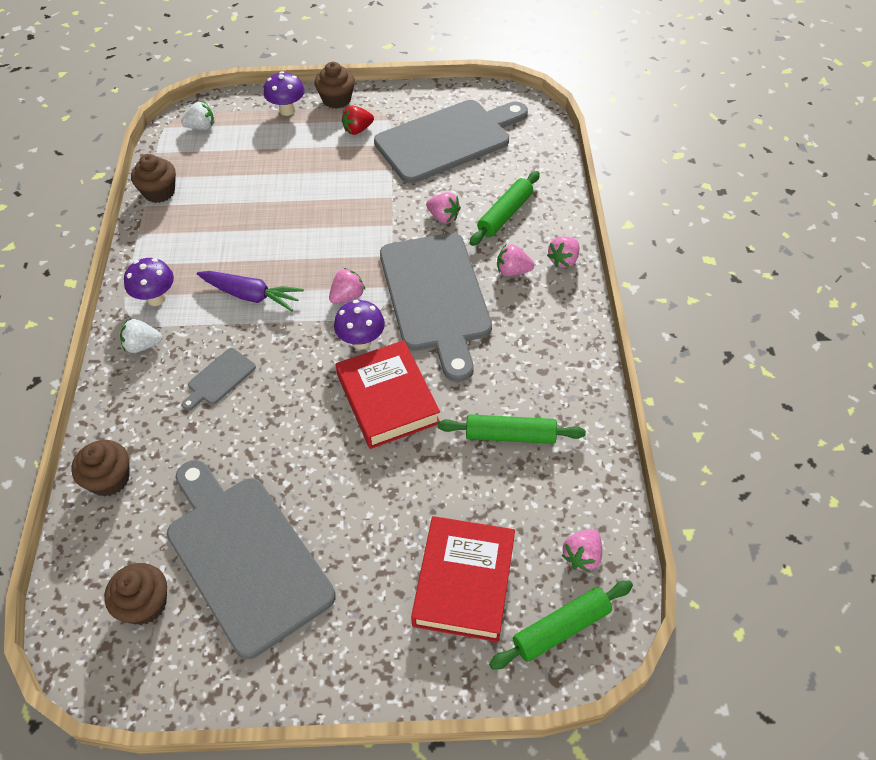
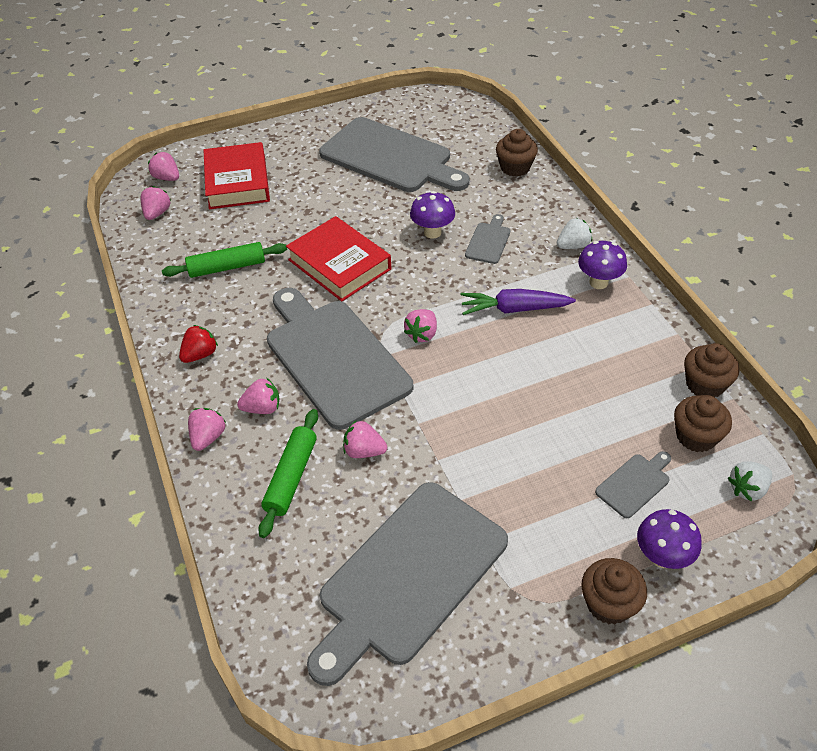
camera: 160 degrees right, 5 degrees down
brown cupcake [104,563,167,625] -> brown cupcake moved to [674,395,732,452]
purple mushroom [334,300,385,350] -> purple mushroom moved to [410,191,455,239]
red strawberry [342,105,374,135] -> red strawberry moved to [179,325,218,363]
green rolling pin [489,581,633,670] -> pink strawberry [148,152,179,181]
none -> grey cutting board [595,451,671,518]

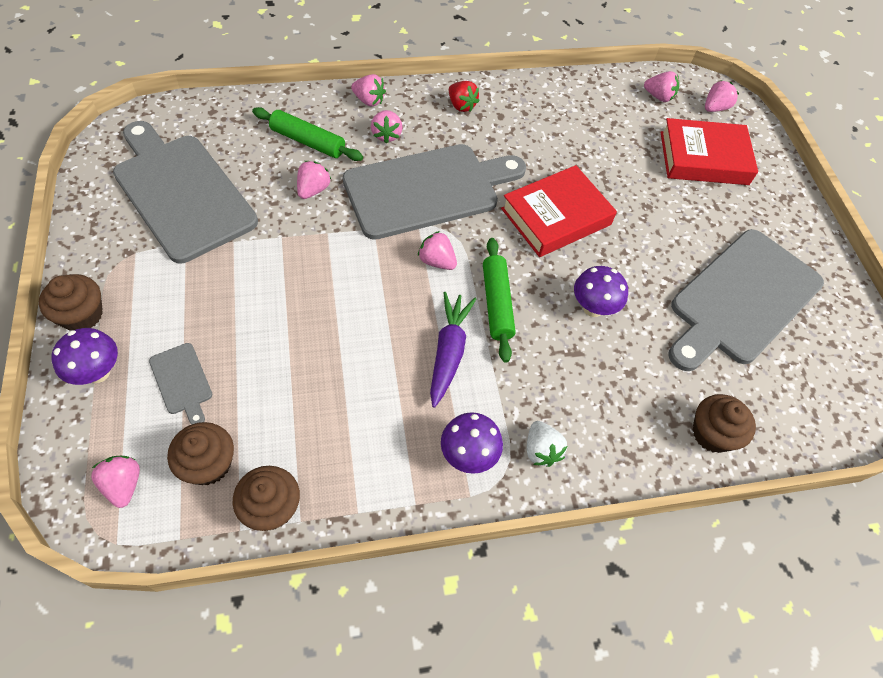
camera: 95 degrees right, 10 degrees up
green rolling pin [162,242,287,278] -> green rolling pin moved to [483,238,516,363]
grey cutting board [465,214,510,264] -> none
white strawberry [728,461,772,501] -> pink strawberry [91,456,140,508]

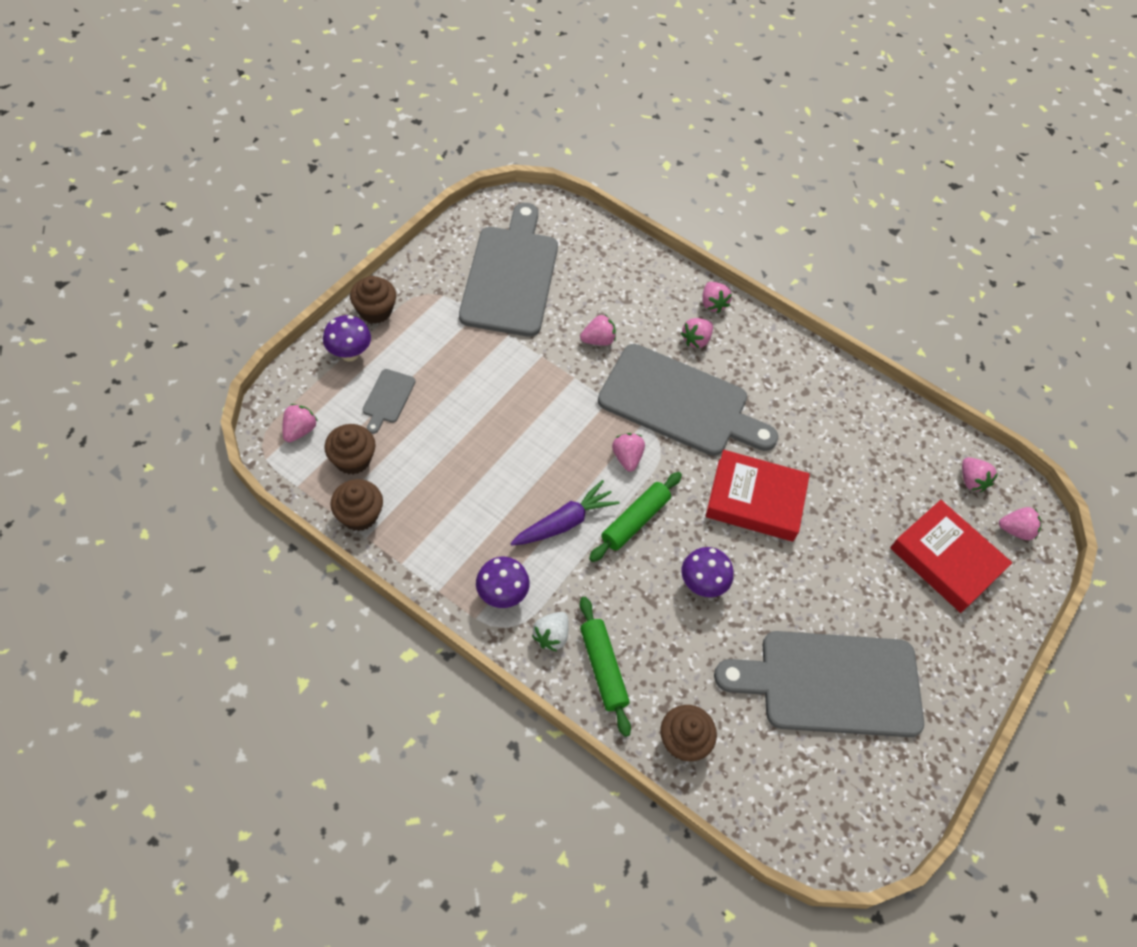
camera: 45 degrees right, 0 degrees up
green rolling pin [252,107,363,161] -> green rolling pin moved to [580,597,631,737]
red strawberry [449,81,479,112] -> none

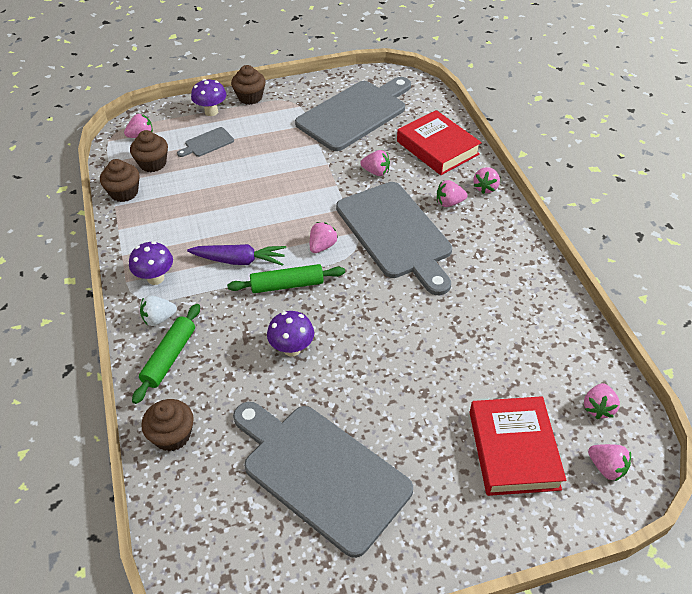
camera: 45 degrees right, 10 degrees down
red book [706,450,810,542] -> red book moved to [397,110,482,175]

